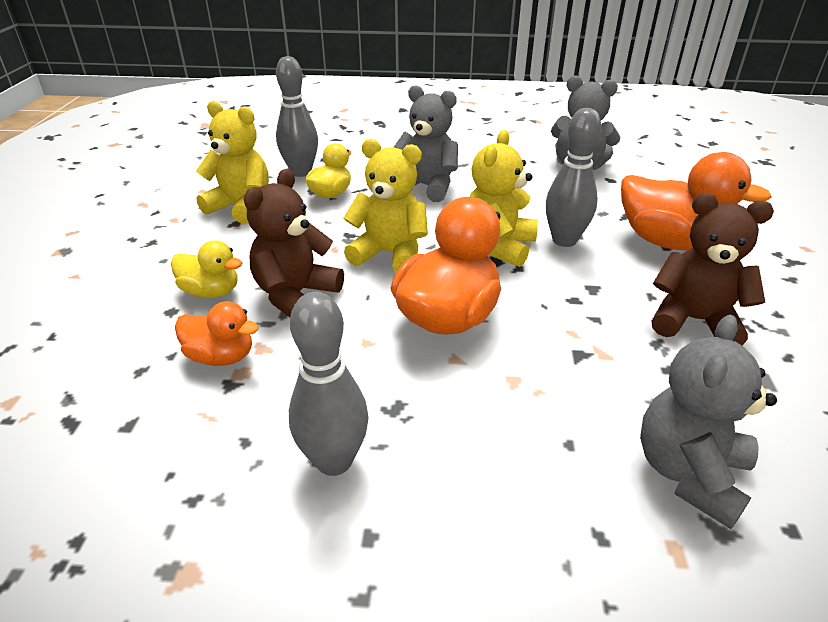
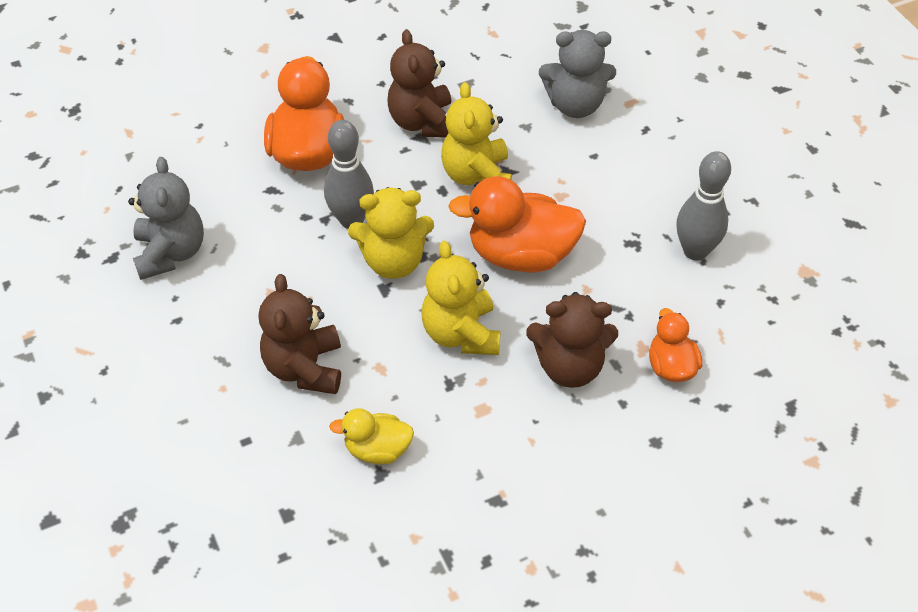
camera: 120 degrees left, 15 degrees up
yellow duck [171,240,242,298] -> none
yellow teddy bear [196,101,269,224] -> yellow teddy bear moved to [441,82,512,188]
grey bowling pin [276,56,318,177] -> none
grey teddy bear [394,85,458,202] -> brown teddy bear [258,274,341,394]

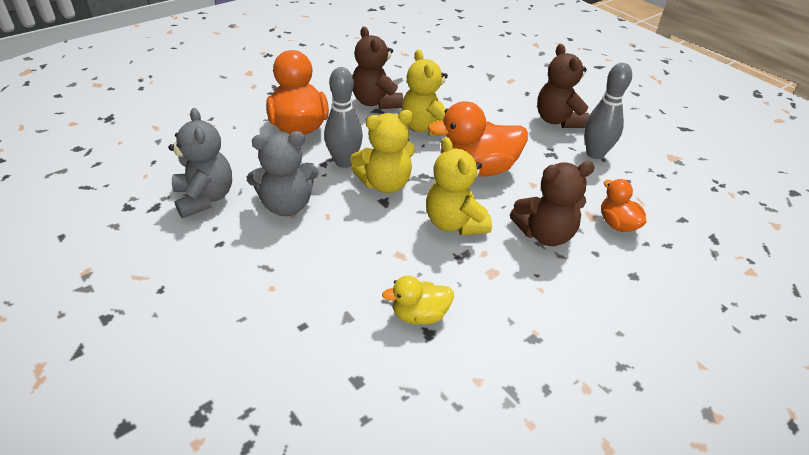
camera: 15 degrees left, 10 degrees down
brown teddy bear [258,274,341,394] -> brown teddy bear moved to [537,44,589,128]
grey teddy bear [539,30,616,118] -> grey teddy bear moved to [247,131,319,216]

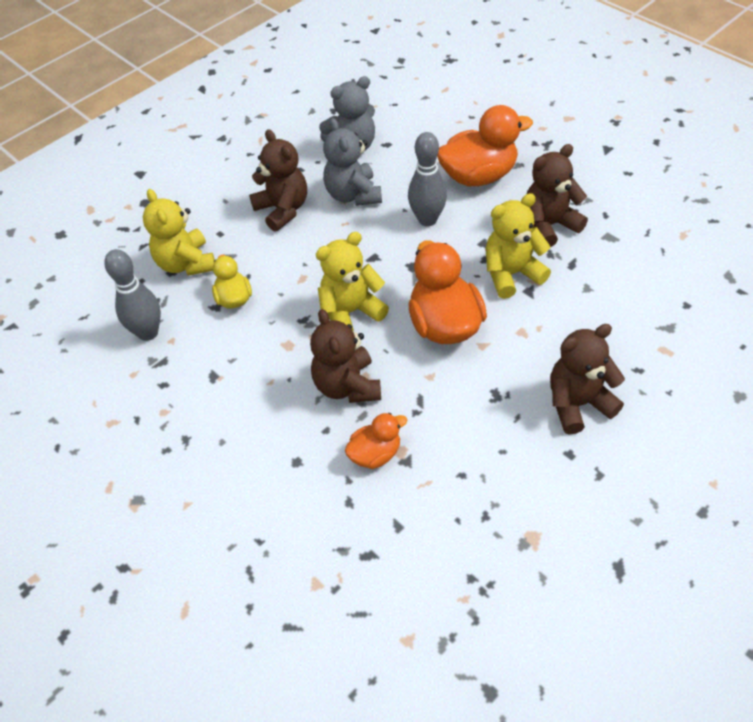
camera: 90 degrees right, 10 degrees up
yellow teddy bear [350,110,415,193] -> yellow teddy bear moved to [143,189,215,276]
grey bowling pin [584,63,632,159] -> grey bowling pin moved to [104,249,161,341]
none -> brown teddy bear [249,129,307,231]

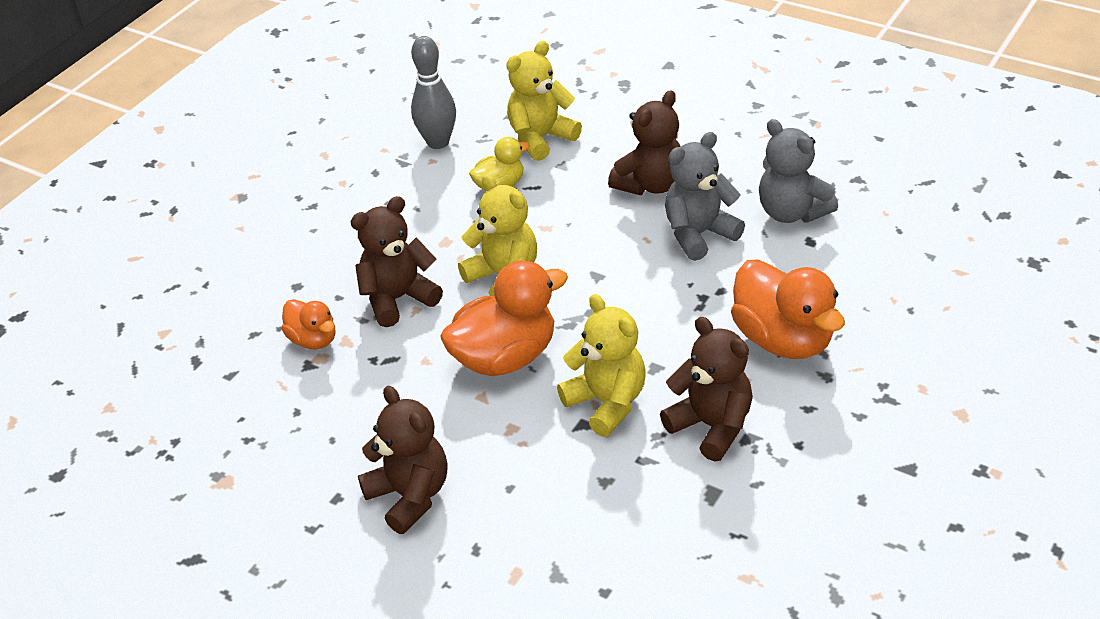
camera: 75 degrees right, 10 degrees down
grey bowling pin [408,132,447,226] -> none

